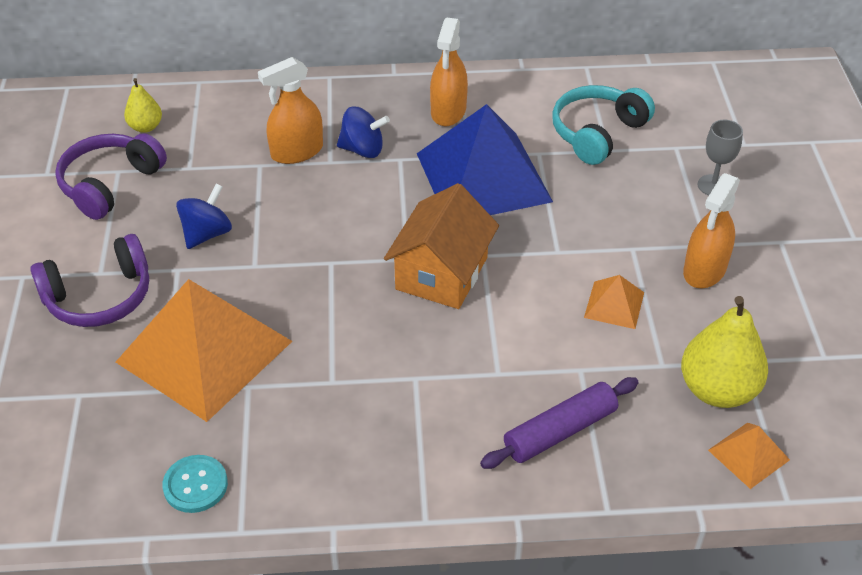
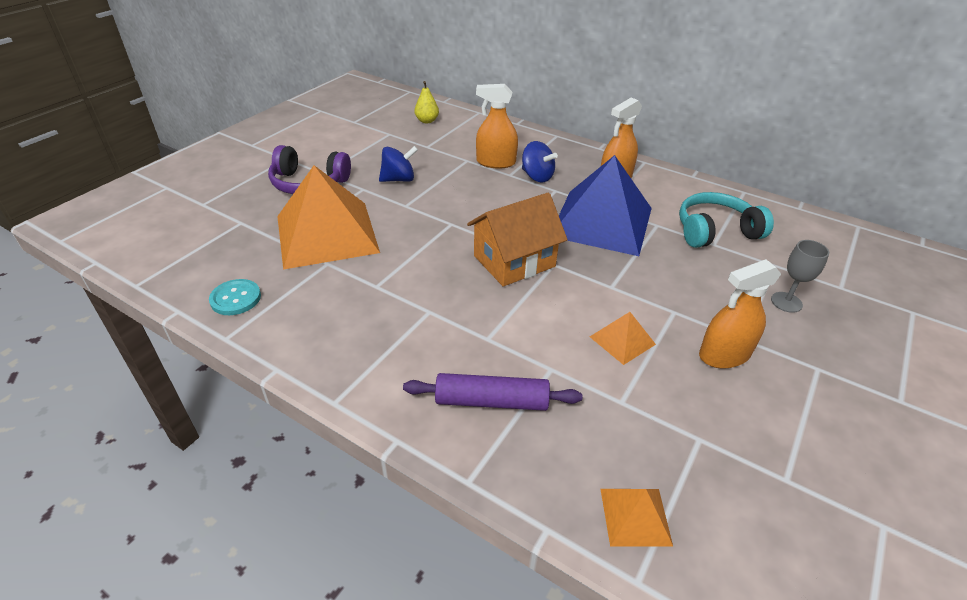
camera: 35 degrees right, 5 degrees down
purple headphones [55,133,167,220] -> none
yellow pear [681,296,768,408] -> none

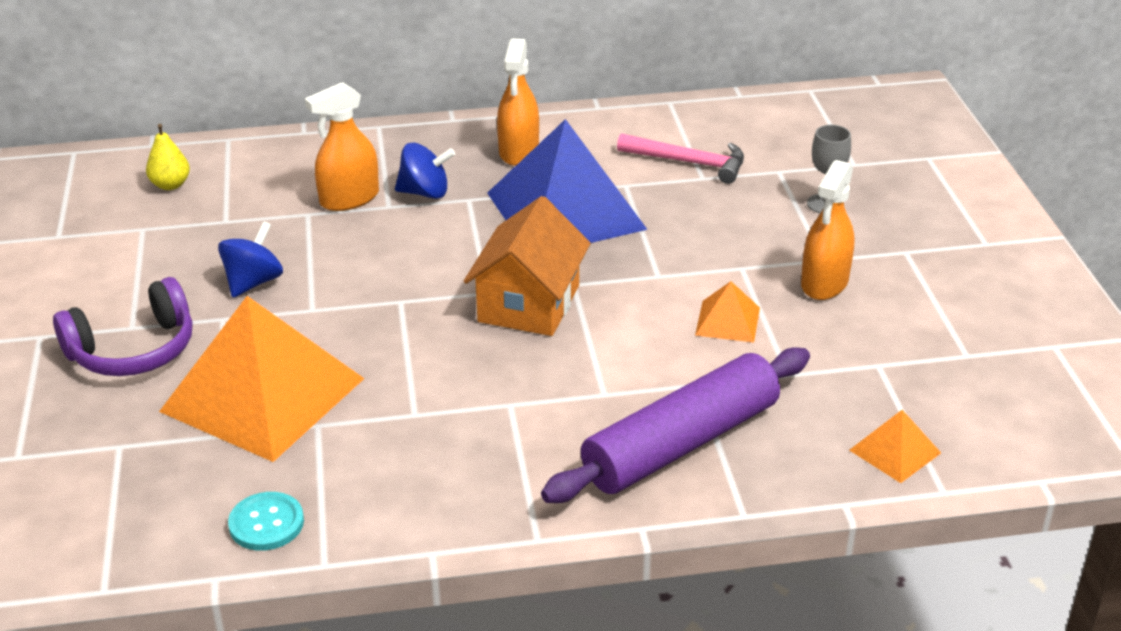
camera: 40 degrees left, 5 degrees down
purple rolling pin [403,373,583,411] -> purple rolling pin [541,347,810,503], size x1.58
turquoise headphones [679,192,774,248] -> pink hammer [617,133,744,184]

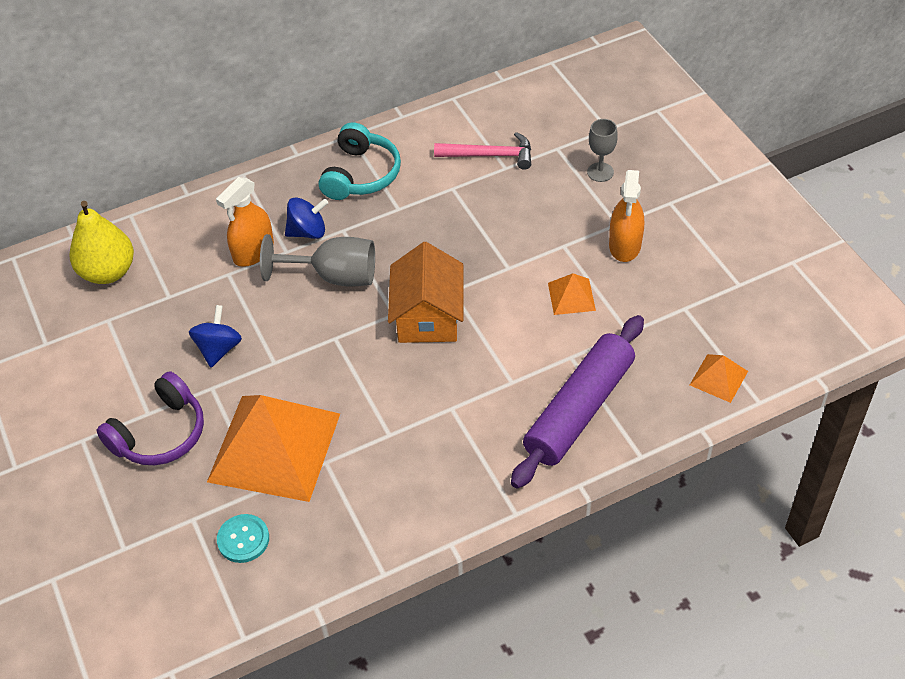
camera: 15 degrees left, 15 degrees up
yellow pear [146,124,190,190] -> yellow pear [70,201,134,284], size x1.84
turquoise button [228,492,304,551] -> turquoise button moved to [217,514,269,563]
blue pyramid [487,119,648,243] -> none
orange spray bottle [497,38,539,166] -> turquoise headphones [319,122,401,200]
none -> grey goblet [260,234,375,287]

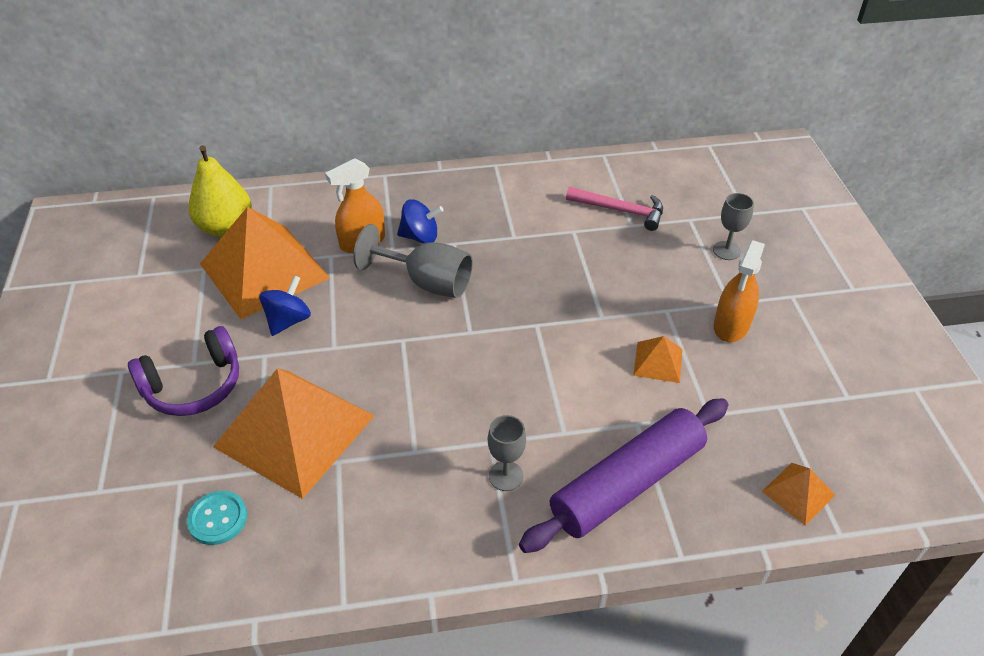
camera: 15 degrees right, 5 degrees down
turquoise headphones [319,122,401,200] -> none
orange house [388,242,463,343] -> none
none -> orange pyramid [200,207,330,319]
none -> grey goblet [488,415,526,491]

